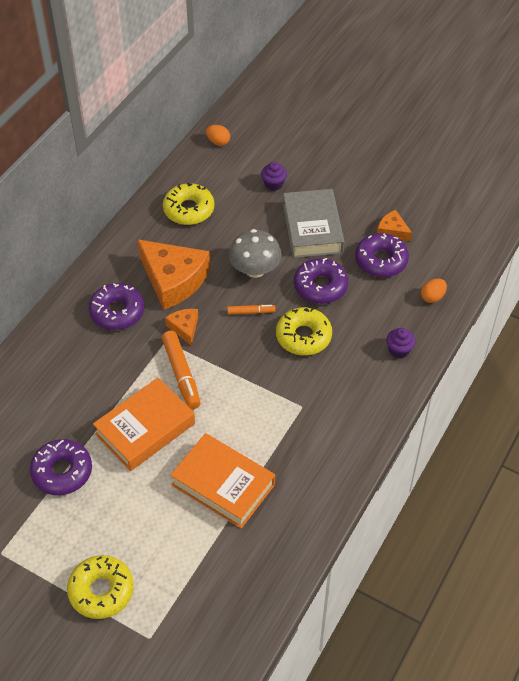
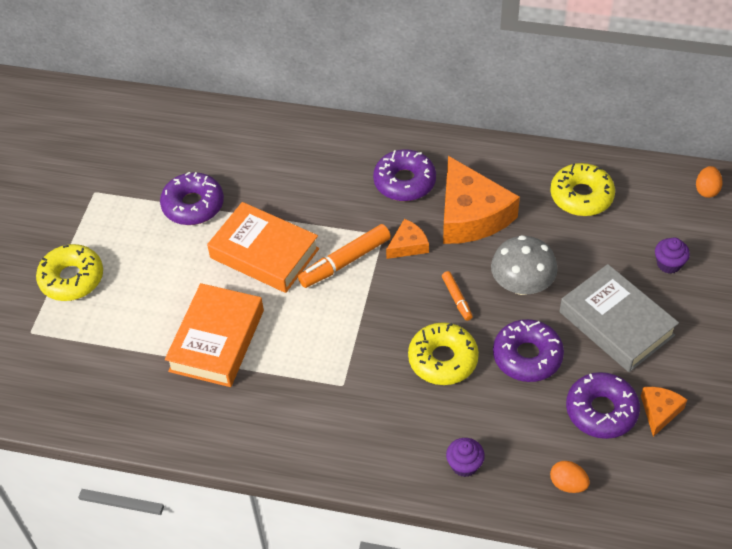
camera: 75 degrees right, 0 degrees up
orange cheese [137,239,210,310] -> orange cheese turned 45 degrees counterclockwise [443,156,520,244]
grey book [283,189,344,258] -> grey book turned 75 degrees clockwise [559,264,679,372]

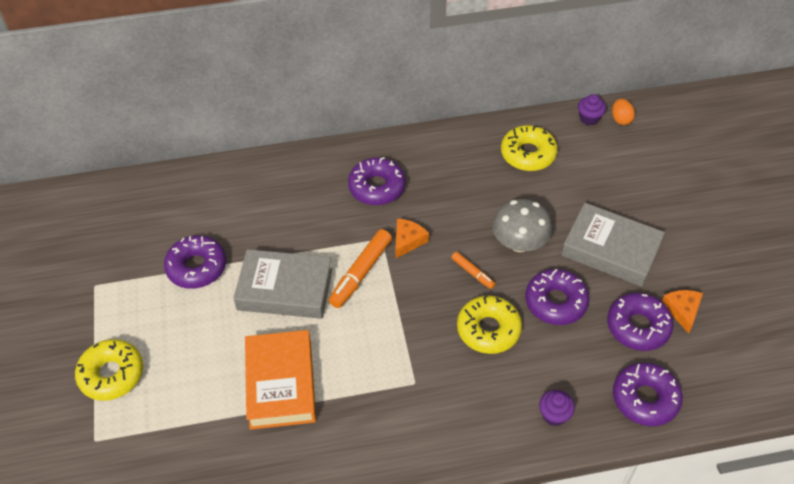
camera: 25 degrees left, 0 degrees up
orange book [207,202,319,293] -> grey book [233,249,332,319]
orange cheese [443,156,520,244] -> none
orange egg [550,461,590,493] -> purple donut [613,362,683,426]
purple cupcake [655,237,690,274] -> purple cupcake moved to [578,94,606,125]

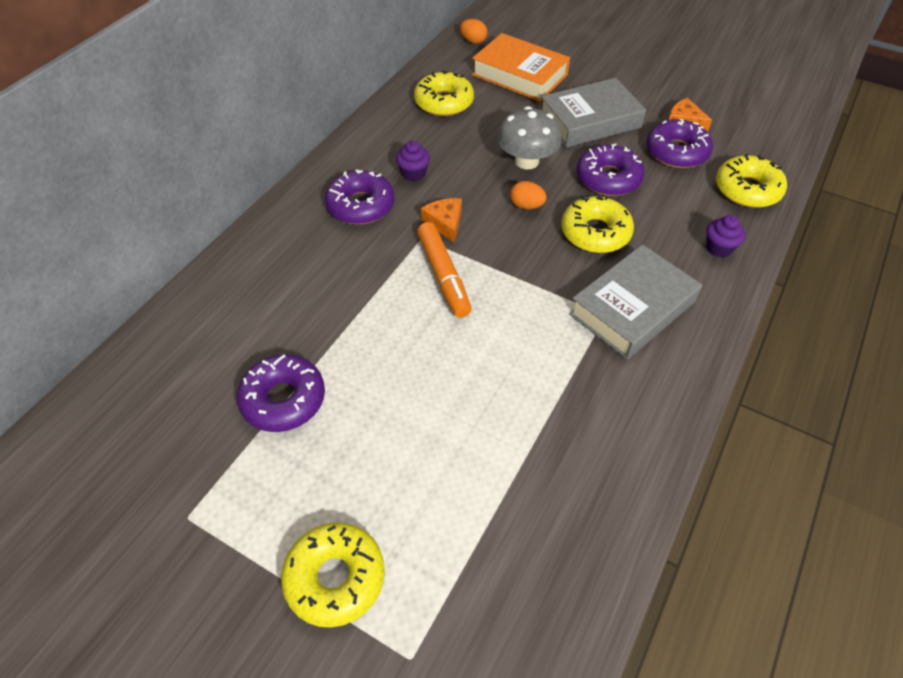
camera: 50 degrees left, 0 degrees up
grey book [233,249,332,319] -> grey book moved to [569,244,702,359]
orange book [245,330,316,430] -> orange book moved to [472,33,570,102]
orange marker [451,252,495,289] -> orange egg [510,181,547,209]
purple cupcake [578,94,606,125] -> purple cupcake moved to [396,141,430,181]
purple donut [613,362,683,426] -> yellow donut [716,154,787,208]

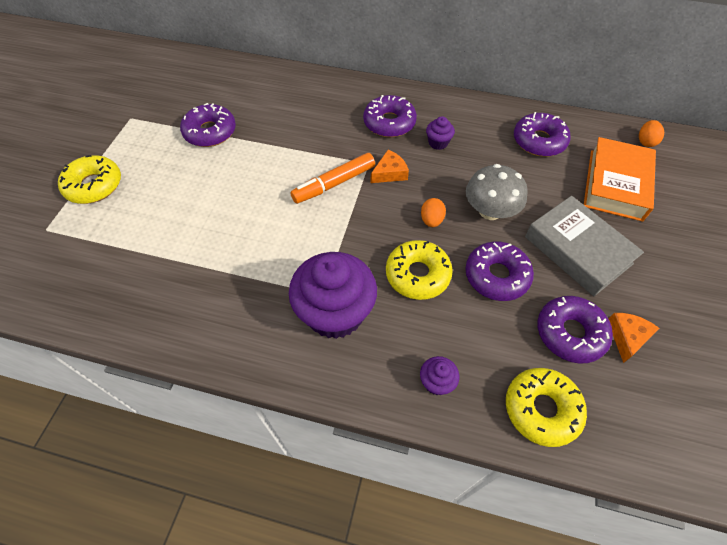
camera: 75 degrees right, 5 degrees up
yellow donut [414,70,474,116] -> purple donut [514,112,571,157]
grey book [569,244,702,359] -> purple cupcake [289,252,377,339]

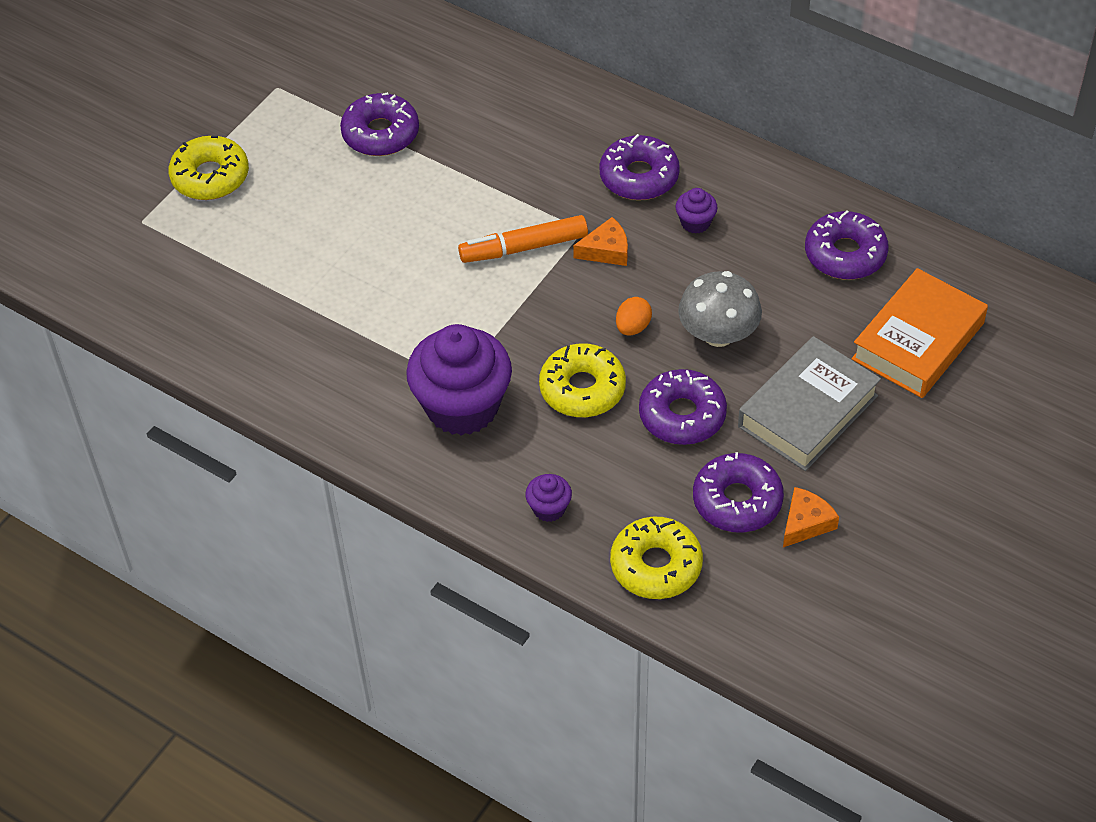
camera: 20 degrees right, 5 degrees down
grey book [525,196,644,296] -> grey book turned 60 degrees clockwise [738,336,881,471]
orange egg [639,120,664,147] -> none

